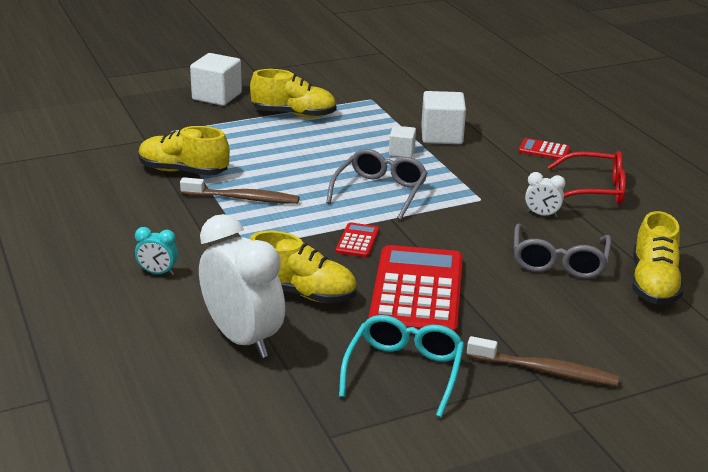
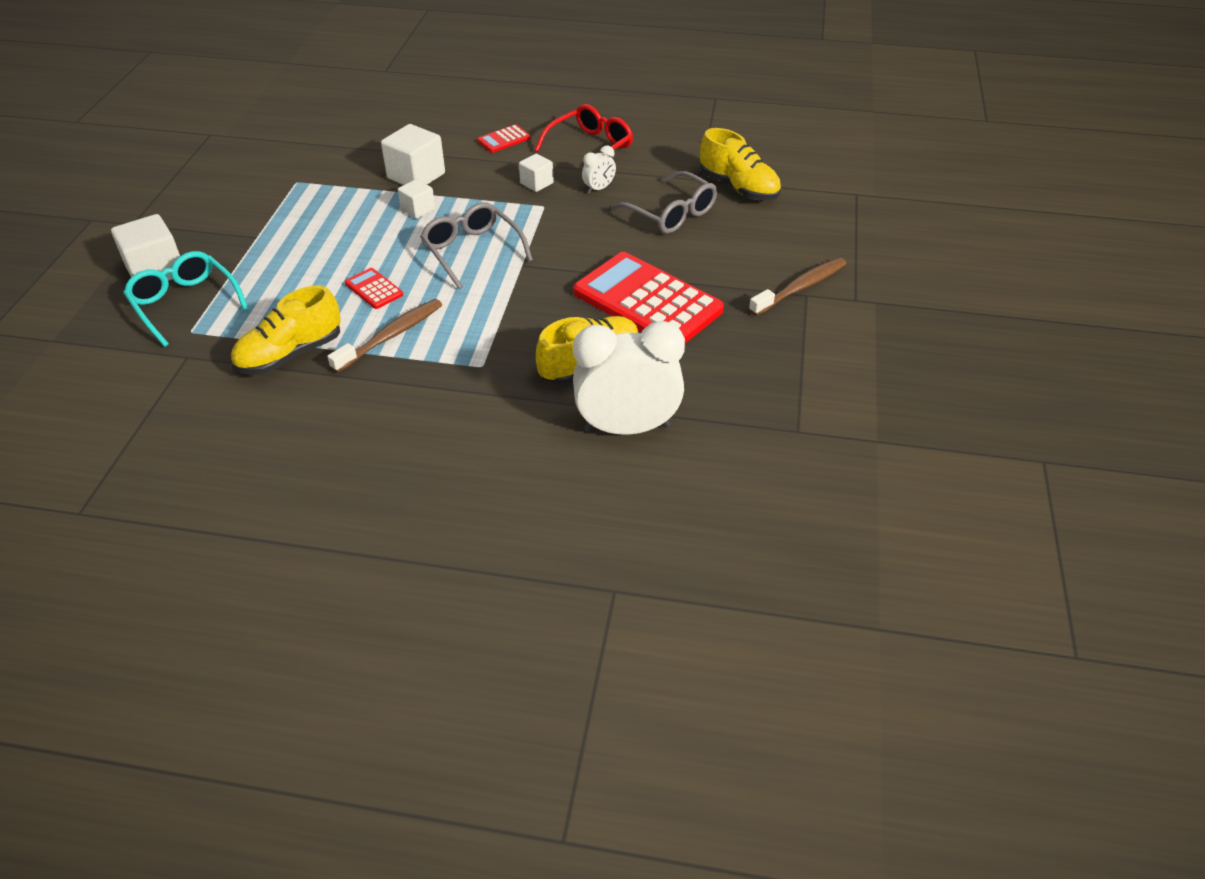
camera: 55 degrees left, 15 degrees up
turquoise clock [135,227,178,275] -> none
yellow shoe [250,69,336,118] -> none
red calculator [336,222,379,257] -> red calculator moved to [345,268,403,309]
turquoise glasses [339,315,464,418] -> turquoise glasses moved to [123,251,249,347]
none -> white cube [519,154,554,192]

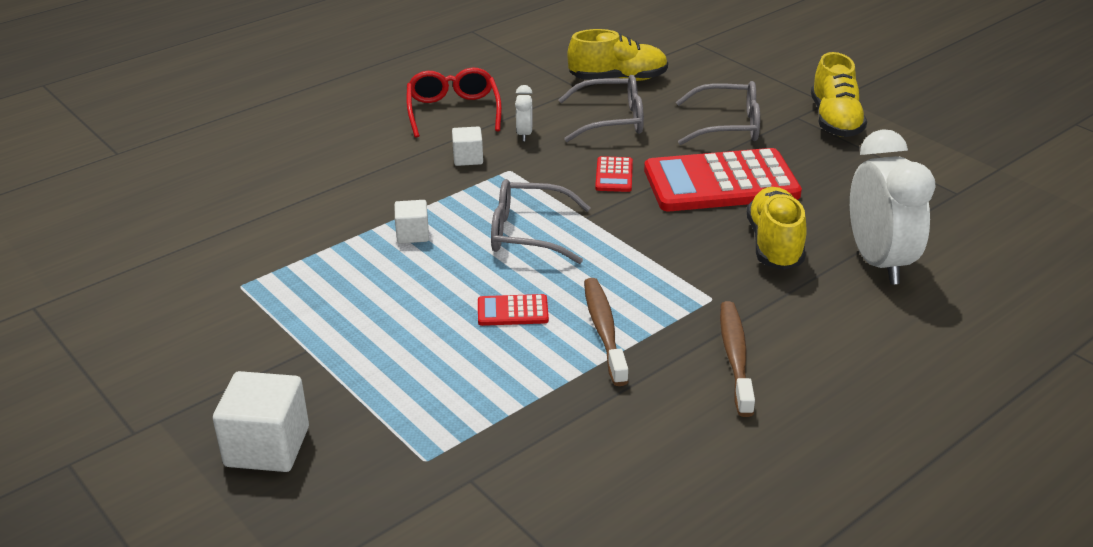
camera: 50 degrees left, 10 degrees down
turquoise glasses [123,251,249,347] -> none
yellow shoe [231,285,341,375] -> yellow shoe moved to [811,52,867,137]
white cube [381,124,445,185] -> none
red calculator [477,125,531,153] -> red calculator moved to [595,156,633,192]
white clock [573,321,685,435] -> white clock turned 135 degrees clockwise [850,129,936,285]
brown toothbrush [749,258,846,316] -> brown toothbrush moved to [720,301,755,417]
none -> grey glasses [676,81,760,145]

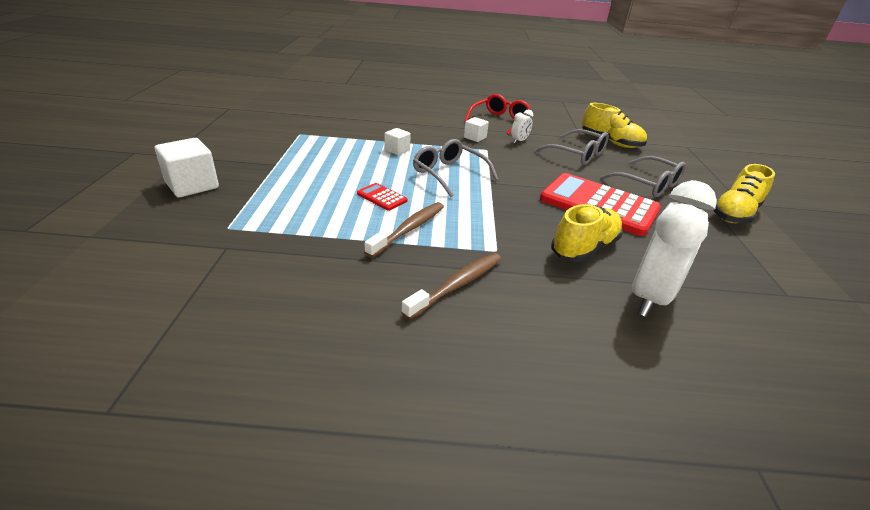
camera: 40 degrees right, 0 degrees up
red calculator [595,156,633,192] -> none

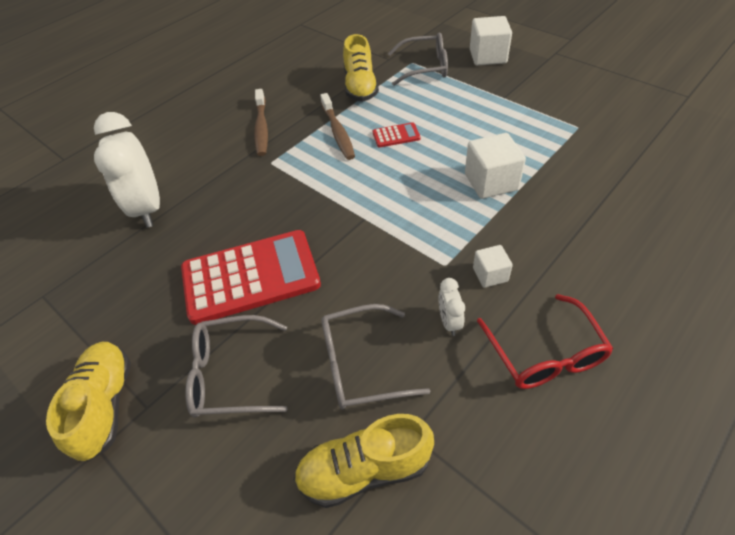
camera: 135 degrees right, 15 degrees up
white cube [384,128,411,155] -> white cube [465,133,526,199], size x1.76
grey glasses [413,139,498,197] -> grey glasses moved to [388,33,448,86]
yellow shoe [551,204,623,262] -> yellow shoe moved to [343,34,379,102]

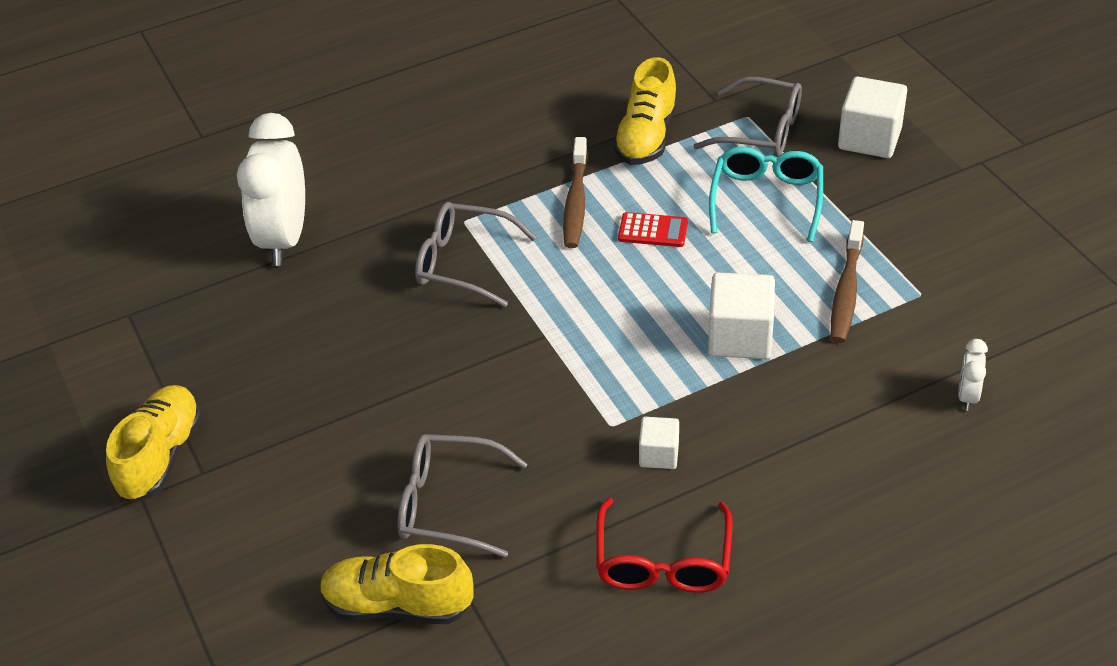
camera: 20 degrees right, 5 degrees down
red calculator [181,230,321,325] -> none
grey glasses [185,315,287,417] -> grey glasses moved to [415,202,537,307]
brown toothbrush [254,89,268,156] -> brown toothbrush moved to [831,220,864,343]
white clock [438,278,465,336] -> white clock moved to [958,339,988,411]
none -> turquoise glasses [709,147,823,242]

